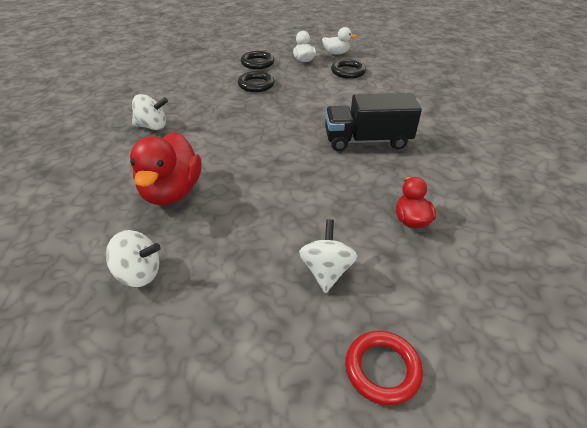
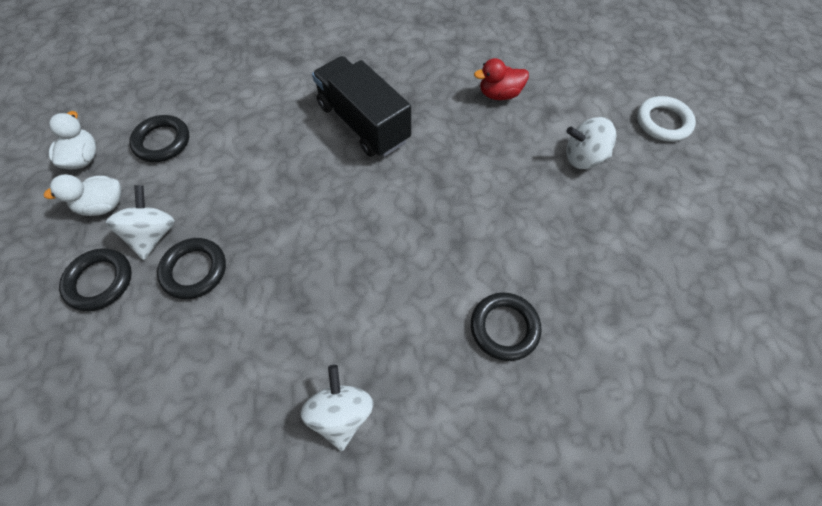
camera: 95 degrees left, 20 degrees up
white spinning top [106,230,161,287] -> white spinning top moved to [105,185,175,260]
red duck [130,132,201,205] -> black ring [471,293,542,361]
black truck [325,93,422,151] -> black truck turned 150 degrees clockwise [312,56,411,157]
red ring [345,331,423,406] -> white ring [637,96,696,142]

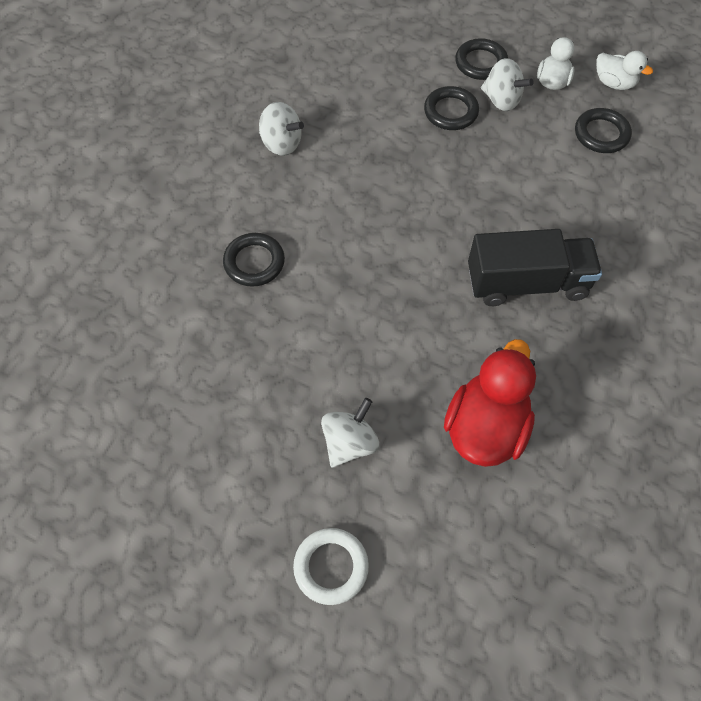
camera: 125 degrees right, 0 degrees up
red duck [474,58,529,100] -> red duck [444,339,536,467], size x1.81

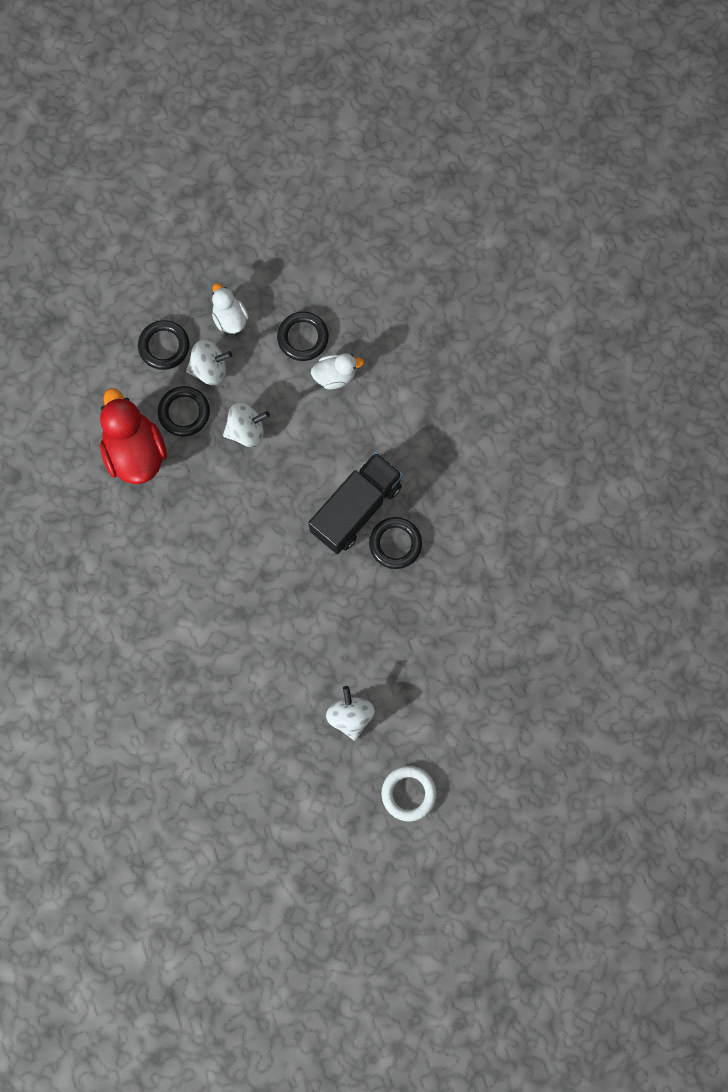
camera: 45 degrees left, 15 degrees up
black ring [223,233,285,287] -> black ring moved to [369,517,422,569]
white spinning top [259,102,304,156] -> white spinning top moved to [223,403,270,447]
red duck [444,339,536,467] -> red duck moved to [100,388,167,484]
white duck [596,51,653,90] -> white duck moved to [311,353,364,389]

